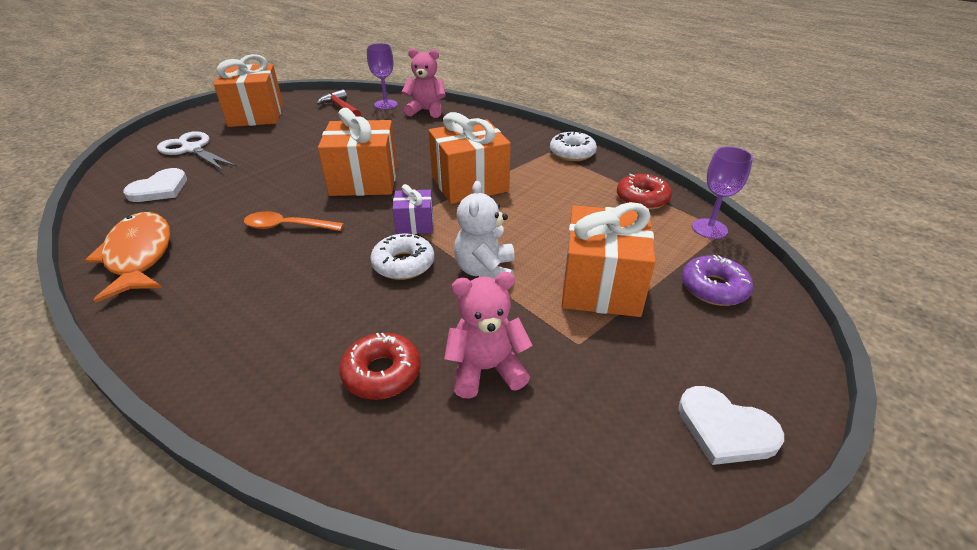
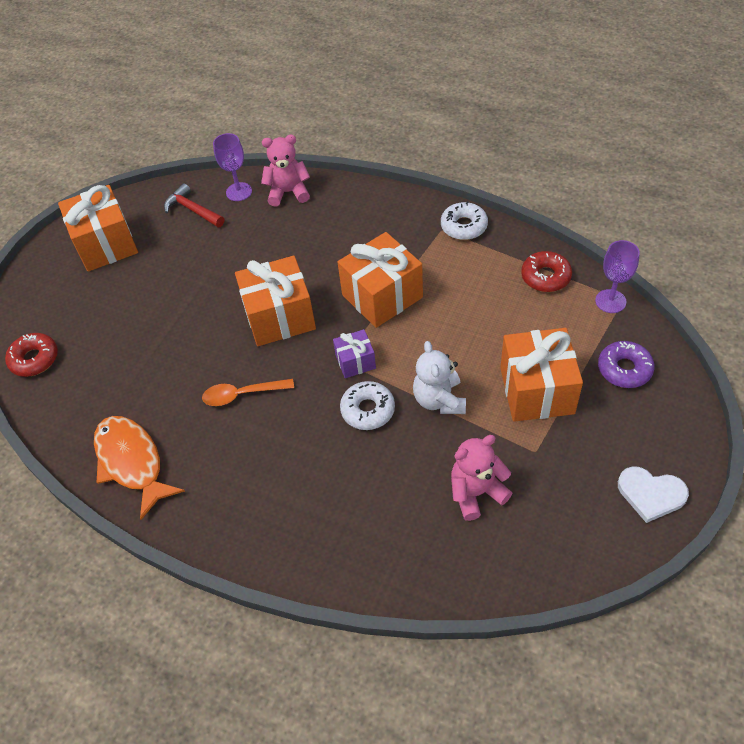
camera: 10 degrees left, 15 degrees up
white heart [123,168,187,202] -> none
white scissors [157,131,237,170] -> none
red donut [339,333,421,400] -> red donut moved to [5,333,58,377]

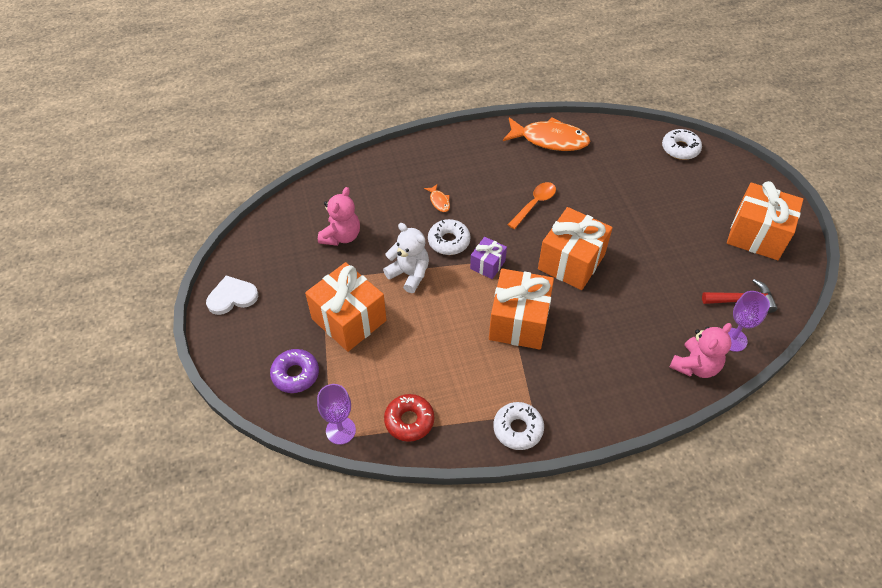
camera: 135 degrees right, 0 degrees up
red donut [5,333,58,377] -> white donut [662,129,702,160]
none -> orange fish [424,184,450,212]

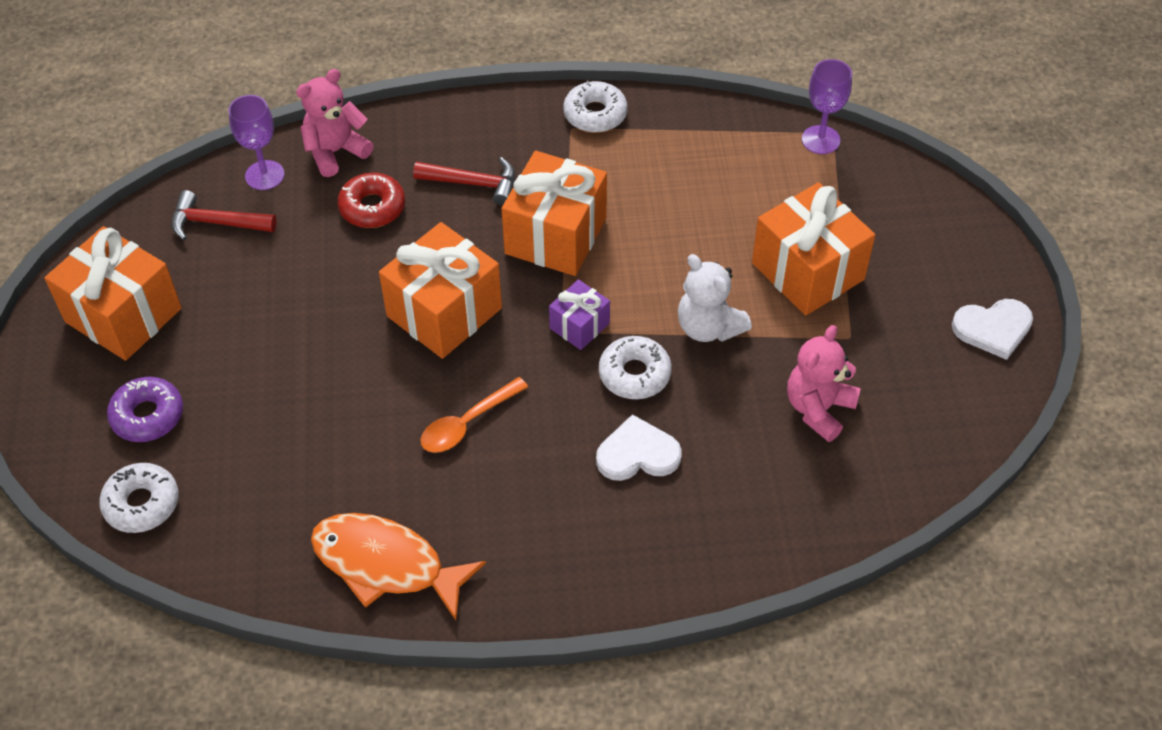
camera: 170 degrees left, 0 degrees up
purple donut [270,349,319,393] -> purple donut moved to [107,377,183,442]
red donut [384,394,434,442] -> red donut moved to [337,173,405,228]
orange fish [424,184,450,212] -> white heart [596,414,682,481]
none -> red hammer [413,157,515,206]

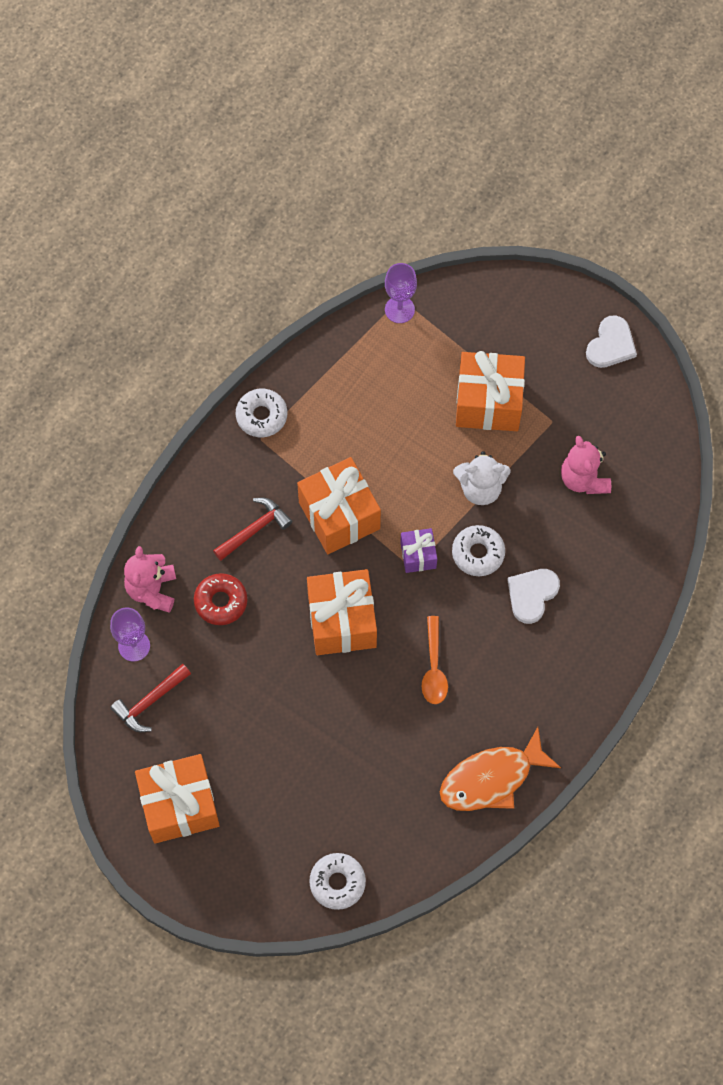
camera: 50 degrees left, 15 degrees up
purple donut [107,377,183,442] -> none

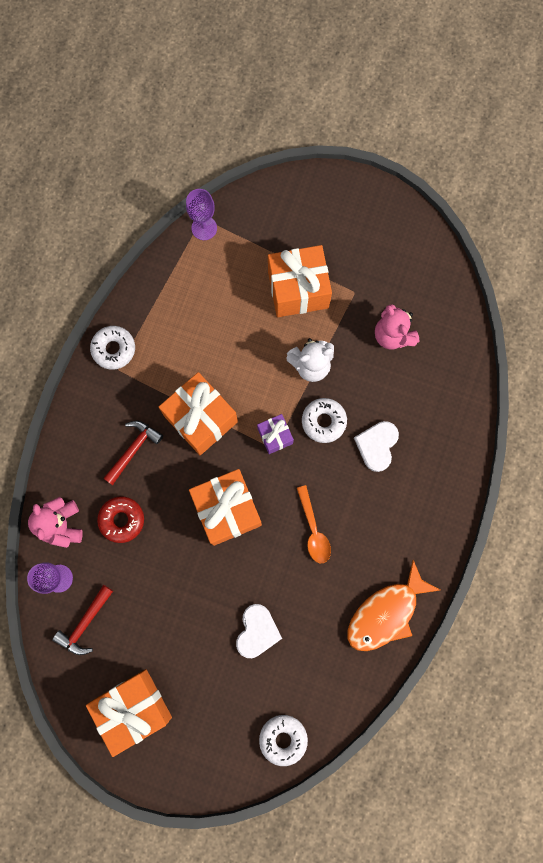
camera: 15 degrees left, 10 degrees up
white heart [586,315,637,368] -> white heart moved to [236,604,282,658]

